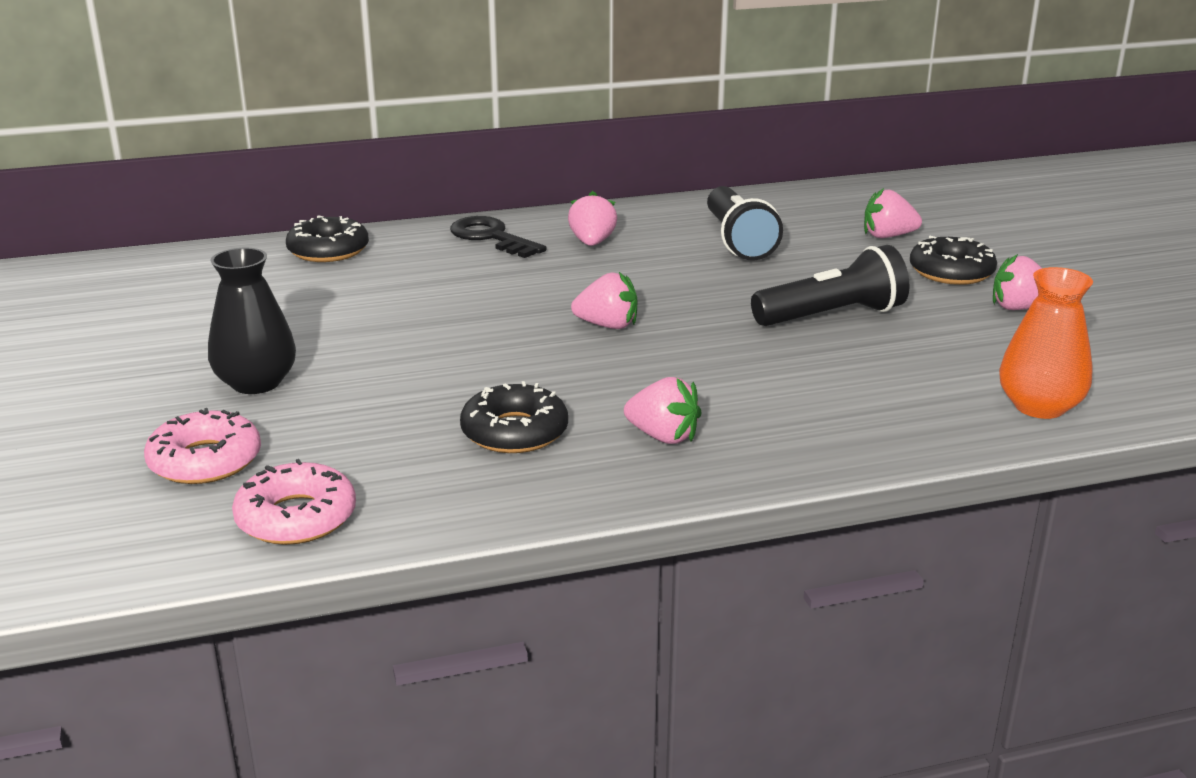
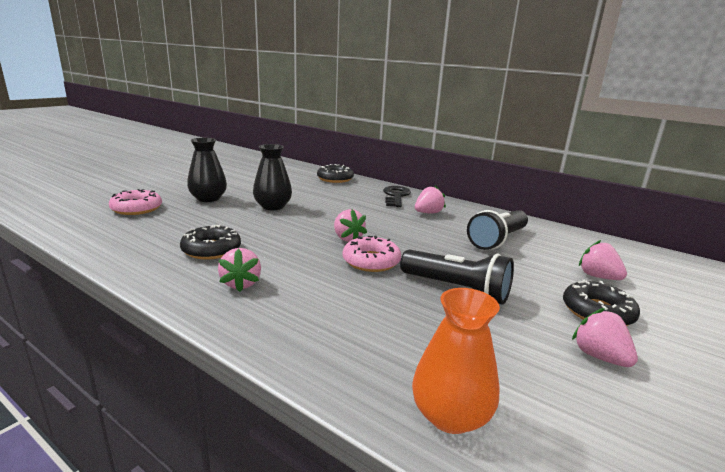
camera: 50 degrees right, 5 degrees down
pink donut [232,459,356,545] -> pink donut moved to [343,235,401,272]
none -> black vase [253,144,292,210]

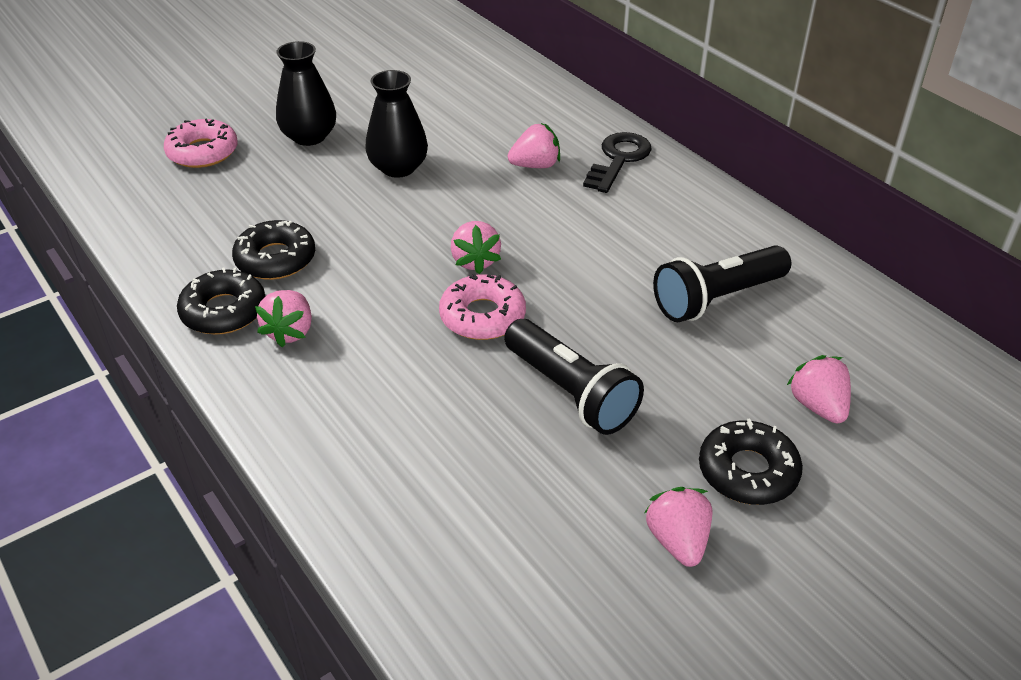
camera: 20 degrees right, 20 degrees up
black donut [317,164,354,183] -> black donut moved to [177,268,266,335]
orange vase [412,288,500,434] -> none
pink strawberry [415,185,446,213] -> pink strawberry moved to [508,123,560,168]

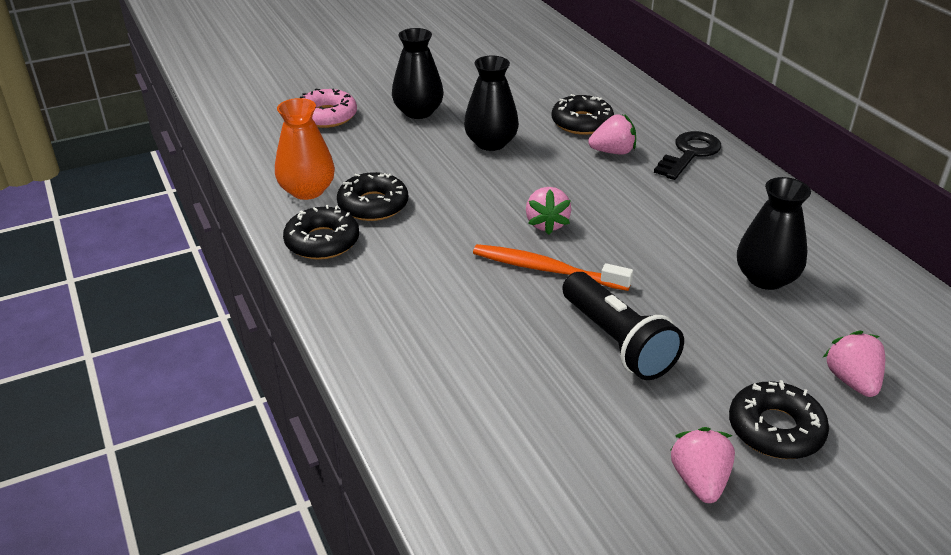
camera: 10 degrees right, 5 degrees down
pink strawberry [255,290,312,347] -> none
pink donut [439,274,526,340] -> orange toothbrush [473,244,633,291]
black flashlight [653,245,791,322] -> black vase [737,177,811,290]
none -> orange vase [275,98,335,200]
none -> black donut [552,94,614,135]

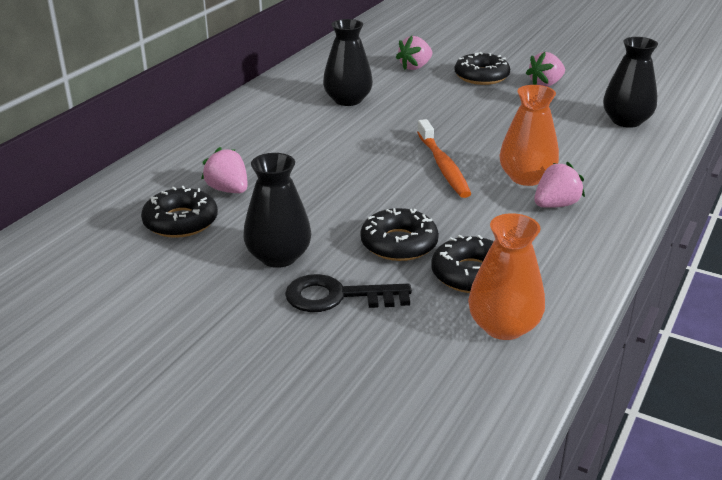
camera: 125 degrees left, 5 degrees down
black donut [283,205,359,260] -> black donut moved to [361,208,439,261]
pink donut [300,88,357,128] -> none
black vase [392,28,444,119] -> black vase moved to [603,37,658,128]
pink strawberry [526,187,571,235] -> pink strawberry moved to [534,162,585,208]
black flashlight [562,272,684,380] -> none
black key [654,131,721,180] -> black key moved to [285,274,412,312]
none -> orange vase [499,85,559,186]

